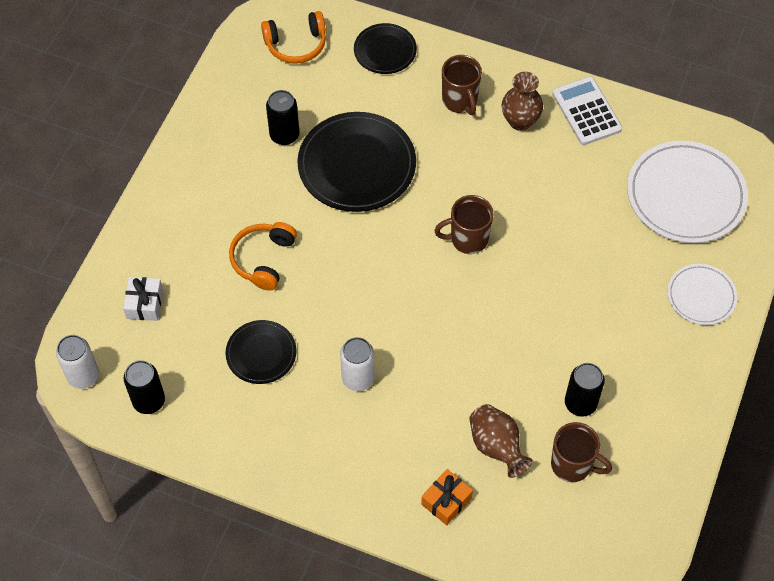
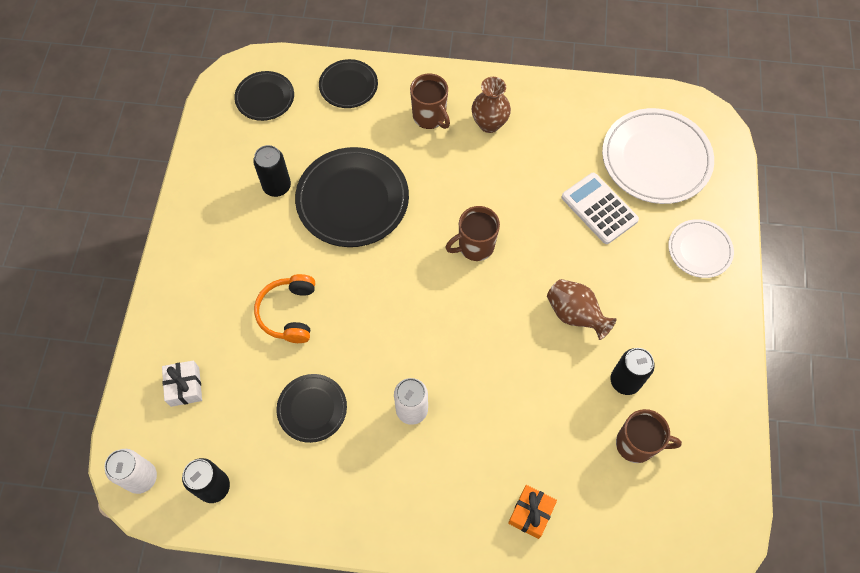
camera: 15 degrees left, 5 degrees up
orange headphones [261,11,326,64] -> black plate [234,71,294,121]
brown vase [469,404,533,478] -> brown vase moved to [547,279,617,340]
white calculator [552,77,622,145] -> white calculator moved to [562,173,639,244]

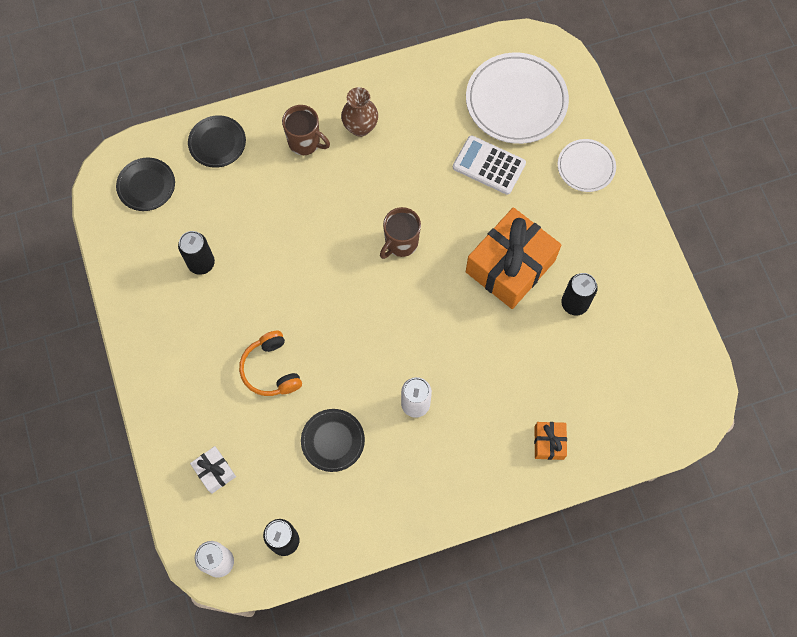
camera: 25 degrees left, 5 degrees up
black plate [295,147,409,247] -> none
brown vase [547,279,617,340] -> orange gift [466,207,561,309]
brown mug [616,409,682,463] -> none

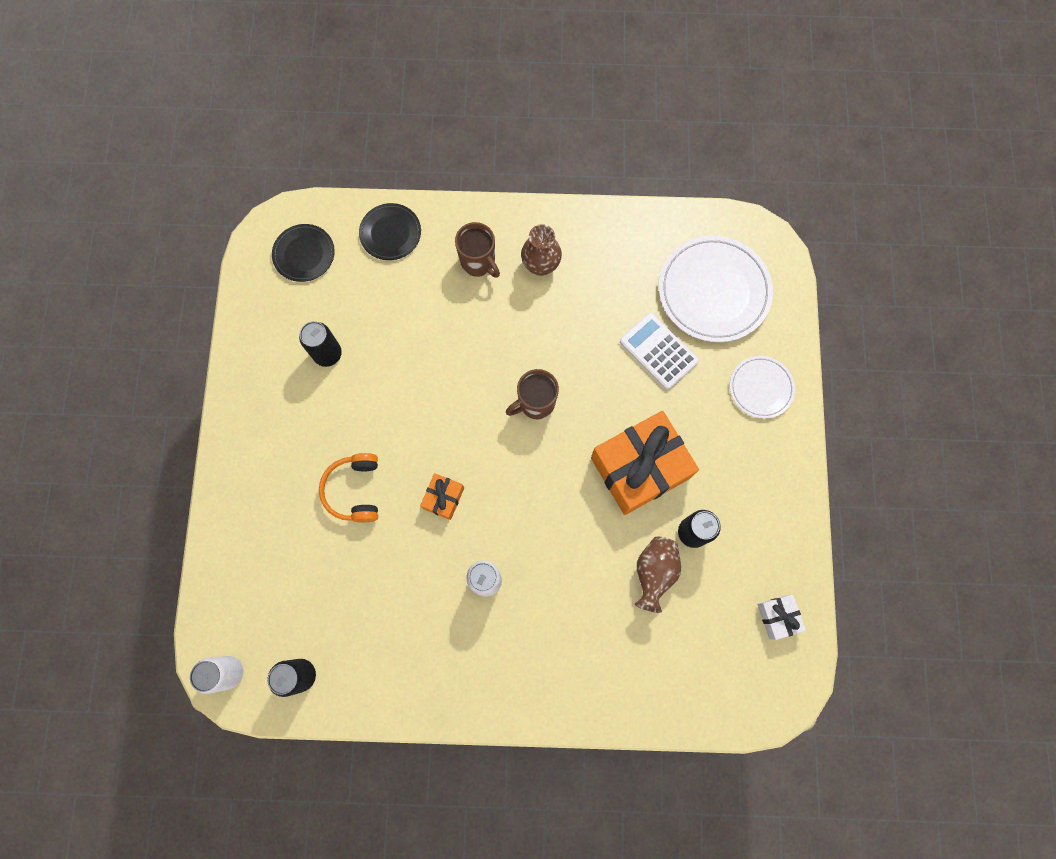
camera: 20 degrees right, 5 degrees up
white gift [190,446,236,494] -> white gift moved to [757,594,806,640]
black plate [301,409,365,472] -> none
orange gift [534,422,567,460] -> orange gift moved to [420,473,464,520]
none -> brown vase [635,537,681,613]

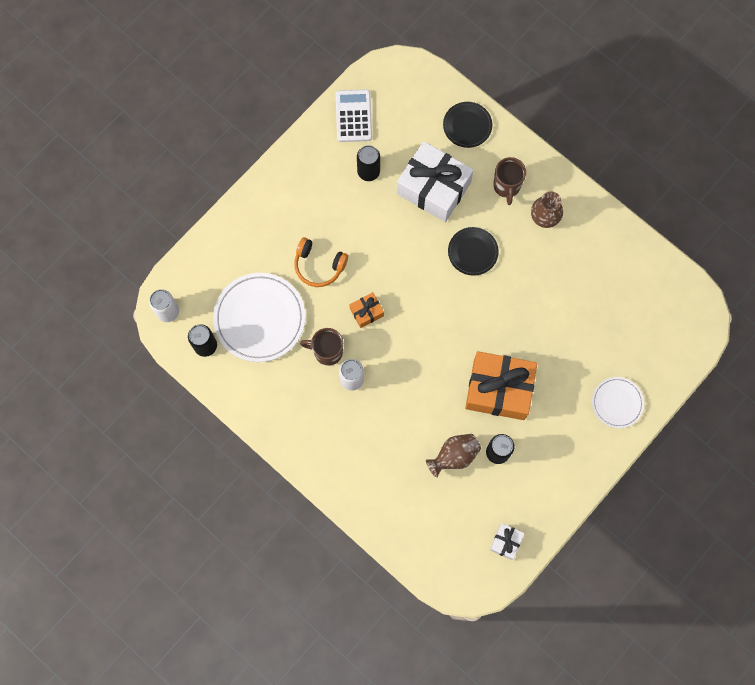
camera: 40 degrees right, 0 degrees up
black plate [272,224,335,282] -> black plate moved to [448,227,499,276]
orange headphones [319,453,378,522] -> orange headphones turned 105 degrees counterclockwise [294,238,348,287]
brown mug [506,369,559,419] -> brown mug moved to [300,328,343,366]
white calculator [620,313,699,390] -> white calculator moved to [336,89,372,142]
white plate [659,236,773,342] -> white plate moved to [213,273,305,362]
none -> white gift [397,141,474,222]

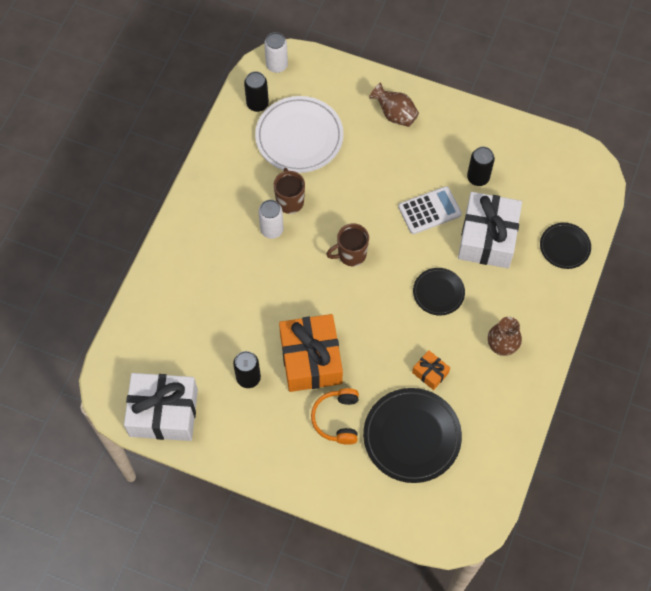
camera: 70 degrees right, 10 degrees down
orange headphones [294,238,348,287] -> orange headphones moved to [311,388,359,445]
white calculator [336,89,372,142] -> white calculator moved to [398,186,462,234]
orange gift [349,292,384,328] -> orange gift moved to [412,350,450,390]
brown vase [426,434,481,478] -> brown vase moved to [369,83,419,127]
white gift [490,523,524,560] -> white gift [124,373,198,441], size x2.21
brown mug [493,157,526,205] -> brown mug moved to [326,223,369,266]
white plate [592,377,644,428] -> none
none -> black plate [363,388,462,483]

